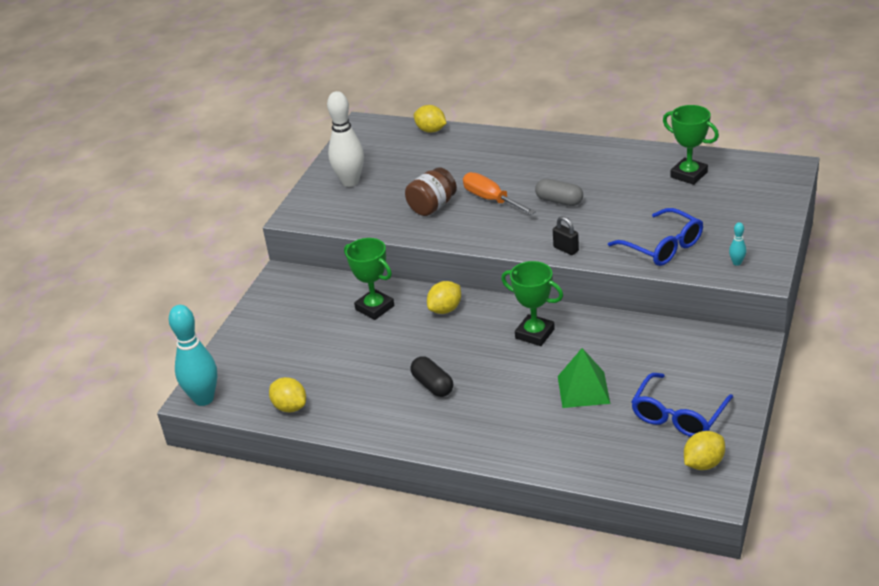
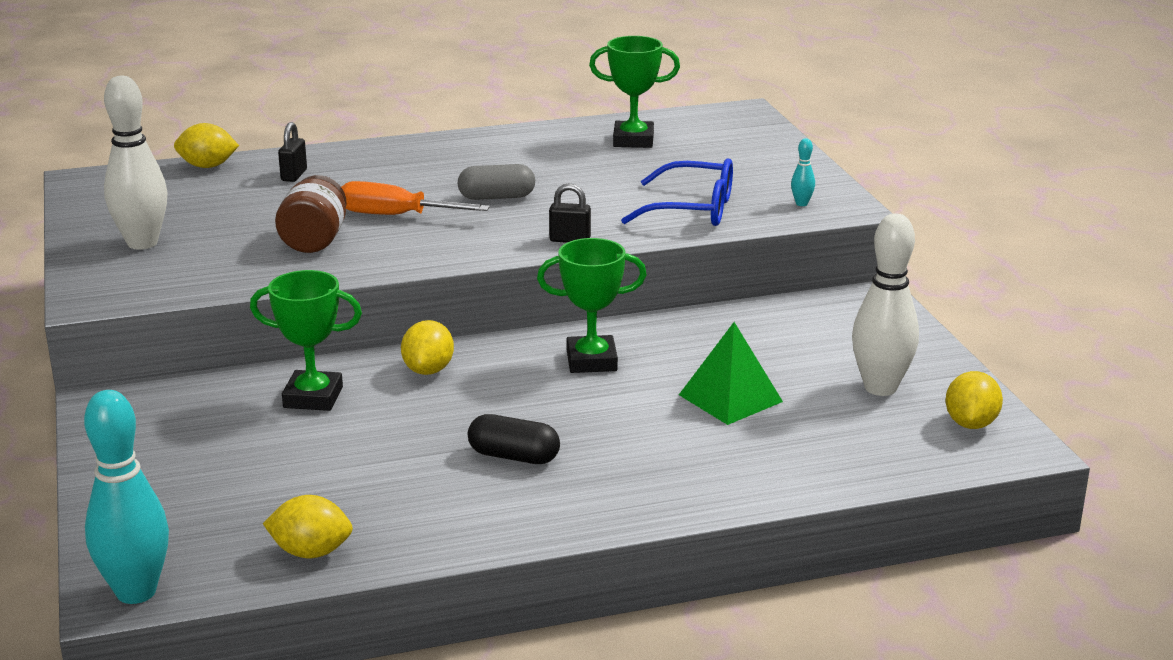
camera: 40 degrees left, 10 degrees down
blue glasses [631,373,733,437] -> white bowling pin [852,214,919,396]
none -> black padlock [278,122,307,182]

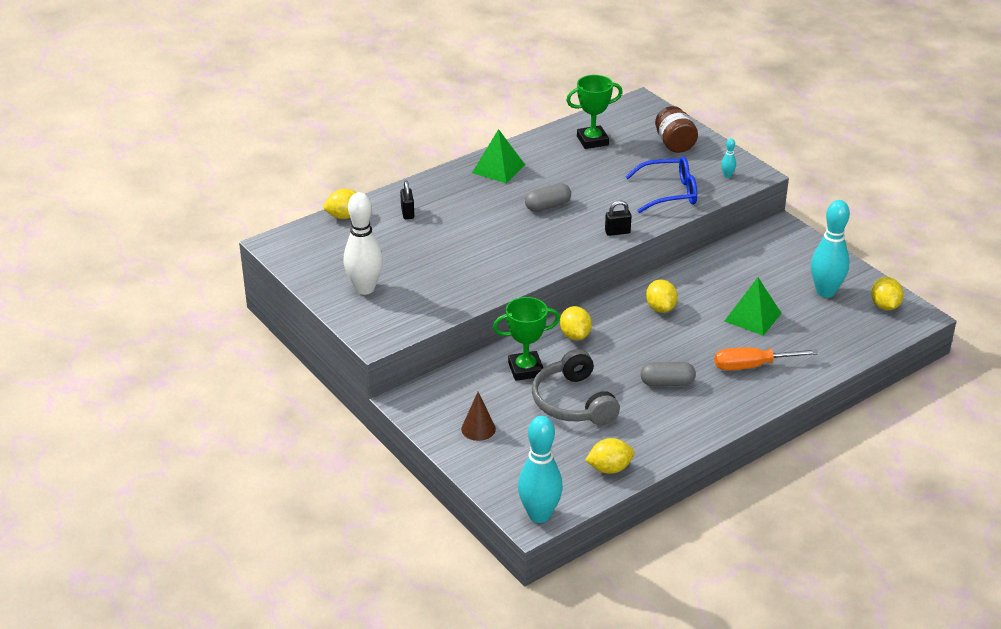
camera: 20 degrees left, 10 degrees up
brown jar [275,175,347,253] -> brown jar moved to [655,106,698,153]
orange screwdriver [341,181,490,215] -> orange screwdriver moved to [715,347,818,371]
black capsule [468,414,560,464] -> grey capsule [641,362,696,386]
green trophy [537,238,647,373] -> yellow lemon [646,280,678,313]
white bowling pin [852,214,919,396] -> turquoise bowling pin [811,200,850,298]
none -> brown cone [461,392,496,441]
none -> green pyramid [472,129,525,183]
none -> grey headphones [532,349,620,425]

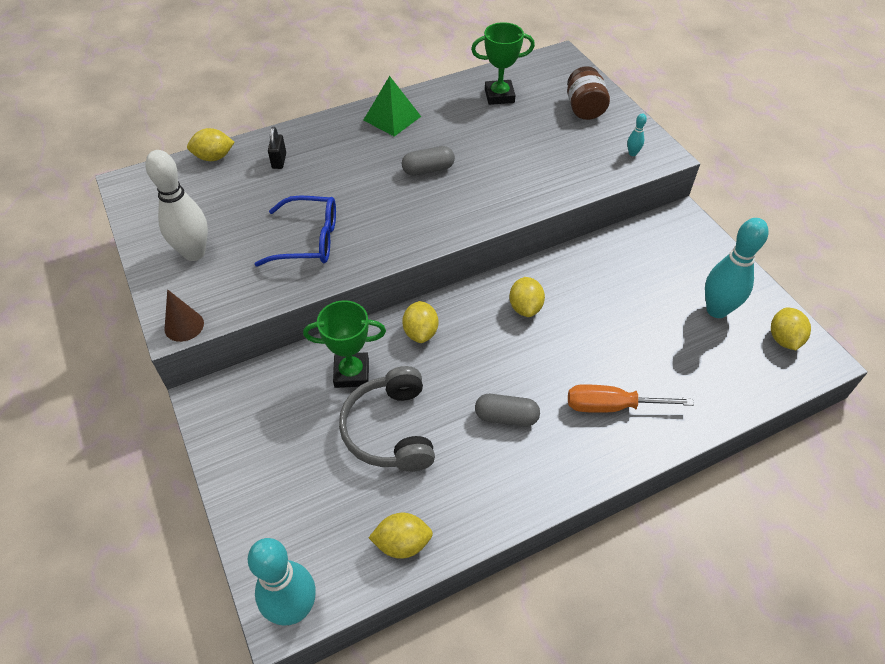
camera: 10 degrees right, 15 degrees up
brown cone [461,392,496,441] -> brown cone moved to [164,289,204,342]
black padlock [605,201,632,236] -> none
blue glasses [625,157,697,213] -> blue glasses moved to [255,195,336,267]
green pyramid [725,277,782,336] -> none

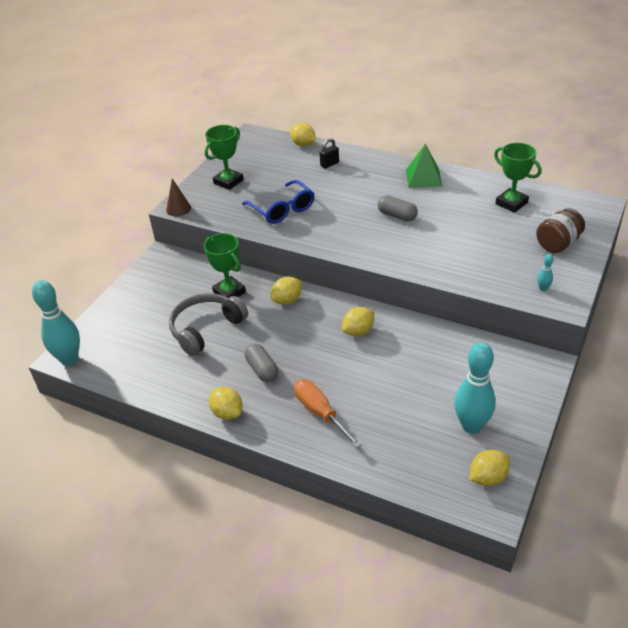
camera: 55 degrees right, 10 degrees down
white bowling pin [145,150,208,261] -> green trophy [205,125,244,190]
yellow lemon [369,513,433,559] -> yellow lemon moved to [209,387,243,420]

